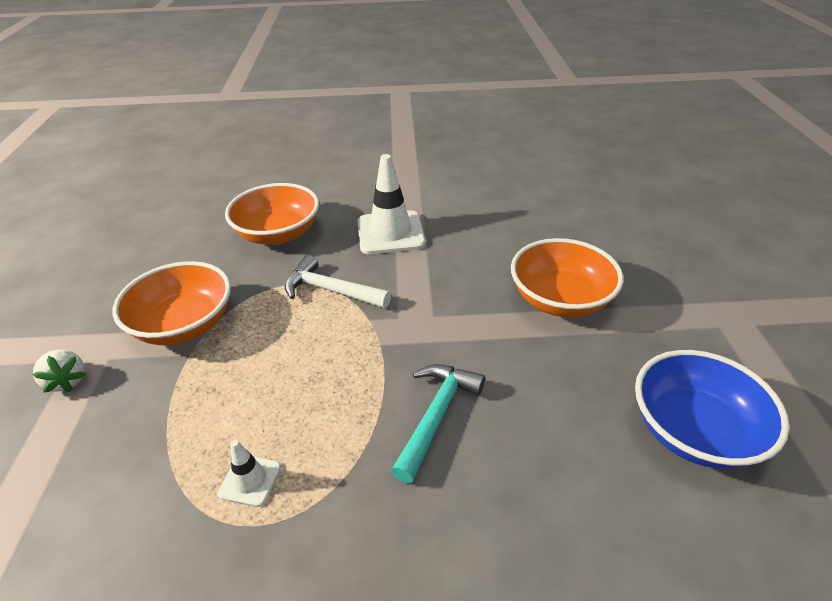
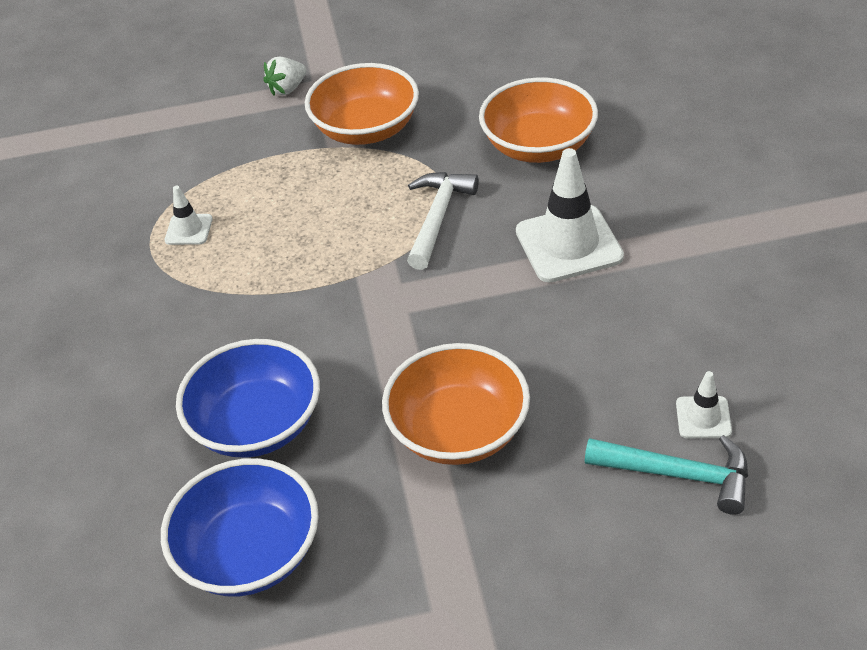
camera: 85 degrees right, 5 degrees up
turquoise hammer [391,364,485,483] -> turquoise hammer moved to [585,435,748,515]
none -> blue bowl [176,339,320,458]
none -> white traffic cone [676,371,732,438]

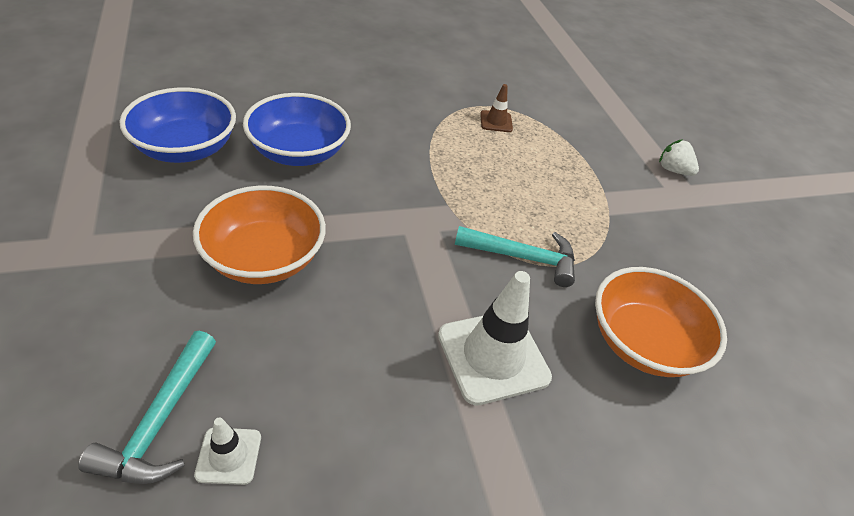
camera: 75 degrees right, 0 degrees up
white traffic cone [165,186,213,245] -> brown traffic cone [480,84,513,132]
orange bowl [305,63,419,145] -> none
white hammer [407,172,479,270] -> turquoise hammer [455,226,575,287]

